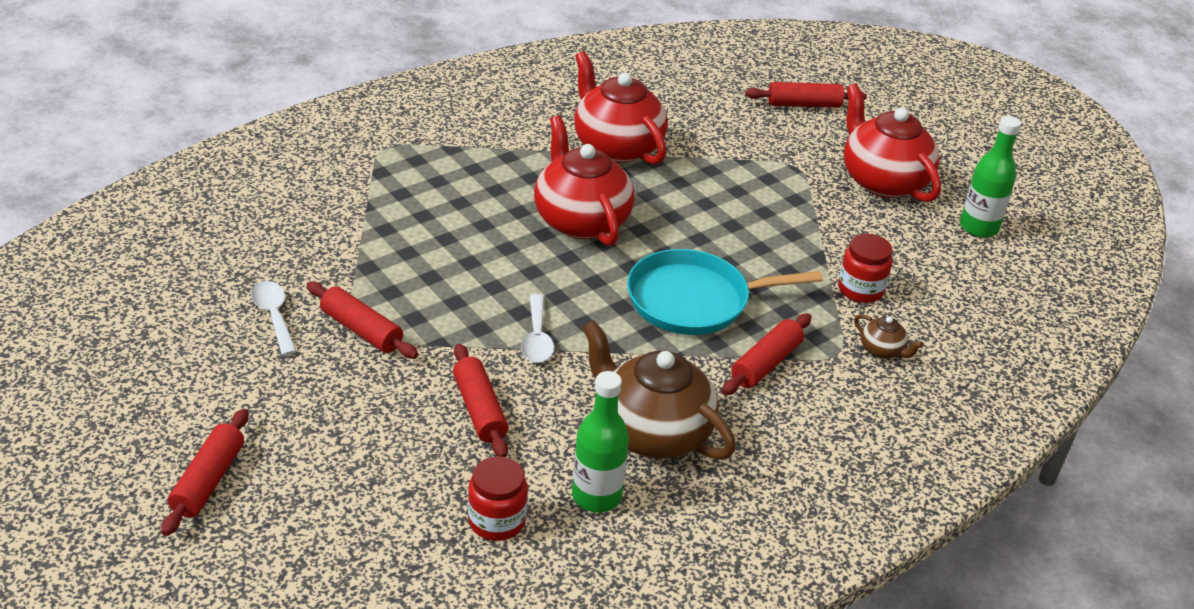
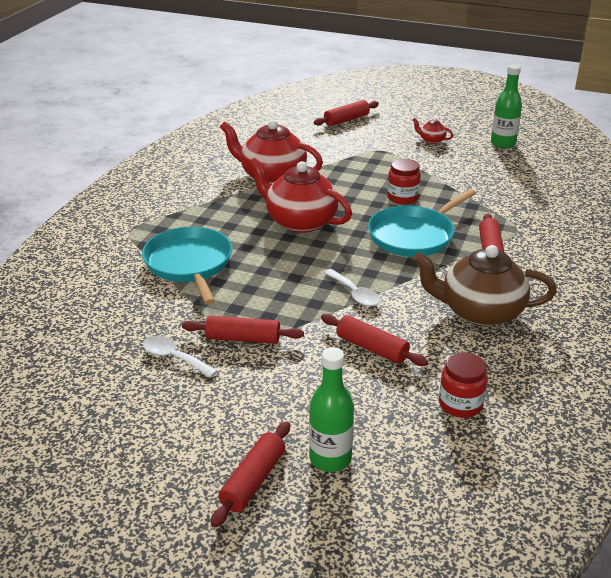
camera: 30 degrees left, 5 degrees down
red rolling pin [161,409,249,536] -> red rolling pin turned 45 degrees clockwise [211,421,290,527]
green bottle [572,371,629,512] -> green bottle moved to [309,347,354,472]
red jar [838,234,893,303] -> red jar moved to [387,159,421,204]
red teapot [844,83,941,202] -> red teapot [413,118,453,144], size x0.43
brown teapot [854,314,924,359] -> none
none -> turquoise pan [142,227,232,305]

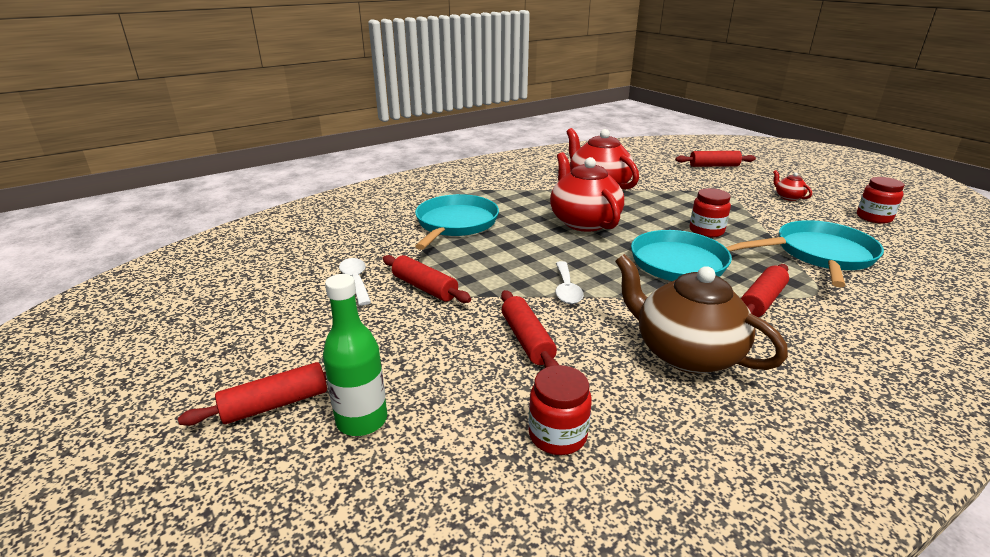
camera: 35 degrees right, 5 degrees down
green bottle [491,64,522,149] -> red jar [857,177,904,224]
none -> turquoise pan [779,220,884,287]

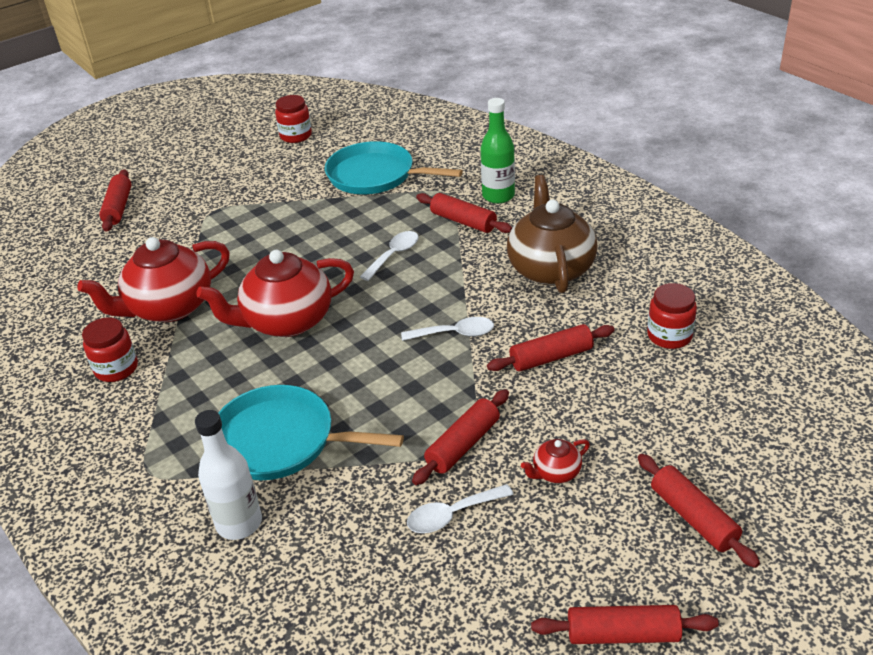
camera: 90 degrees left, 10 degrees up
green bottle [323,274,387,436] -> green bottle moved to [480,98,515,204]
brown teapot [615,254,788,374] -> brown teapot turned 135 degrees clockwise [507,175,598,293]
turquoise pan [631,230,786,281] -> white spoon [360,231,418,281]
red jar [690,188,731,238] -> red jar moved to [82,317,138,382]
red teapot [773,170,812,201] -> red teapot moved to [521,439,590,483]
none -> white bottle [195,410,262,540]
none -> red rolling pin [531,605,719,644]

